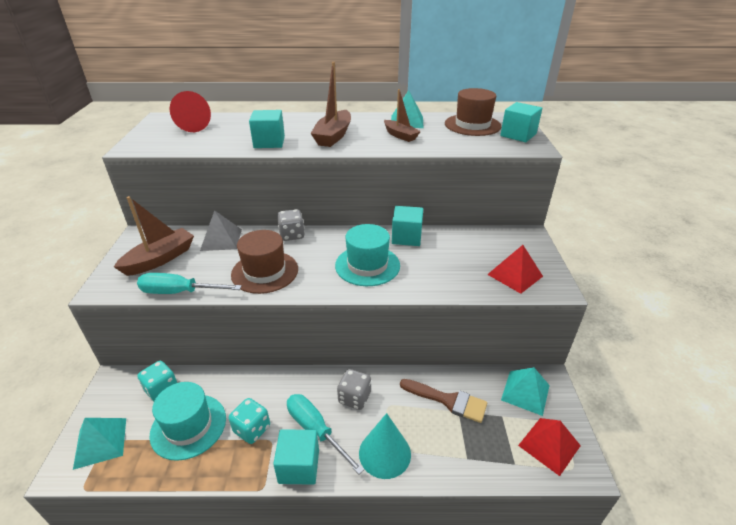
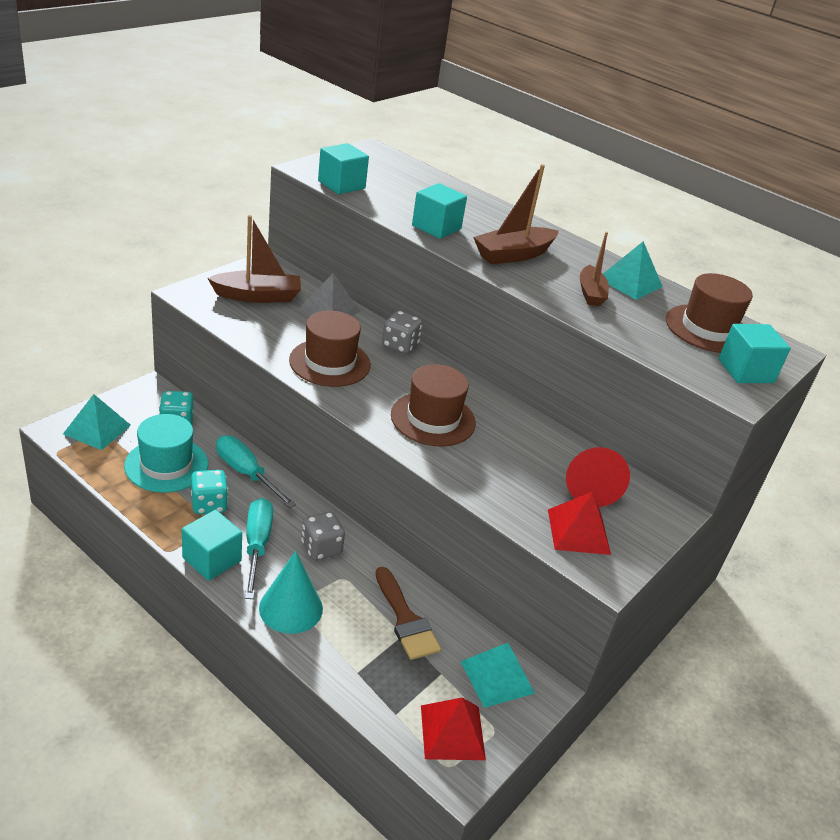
camera: 35 degrees right, 0 degrees up
turquoise screwdriver [137,273,242,294] -> turquoise screwdriver moved to [216,435,296,508]
red cone [170,91,211,132] -> red cone moved to [566,447,630,507]
turquoise hat [335,224,400,286] -> brown hat [391,364,476,447]
turquoise cube [392,206,423,246] -> turquoise cube moved to [318,143,369,194]

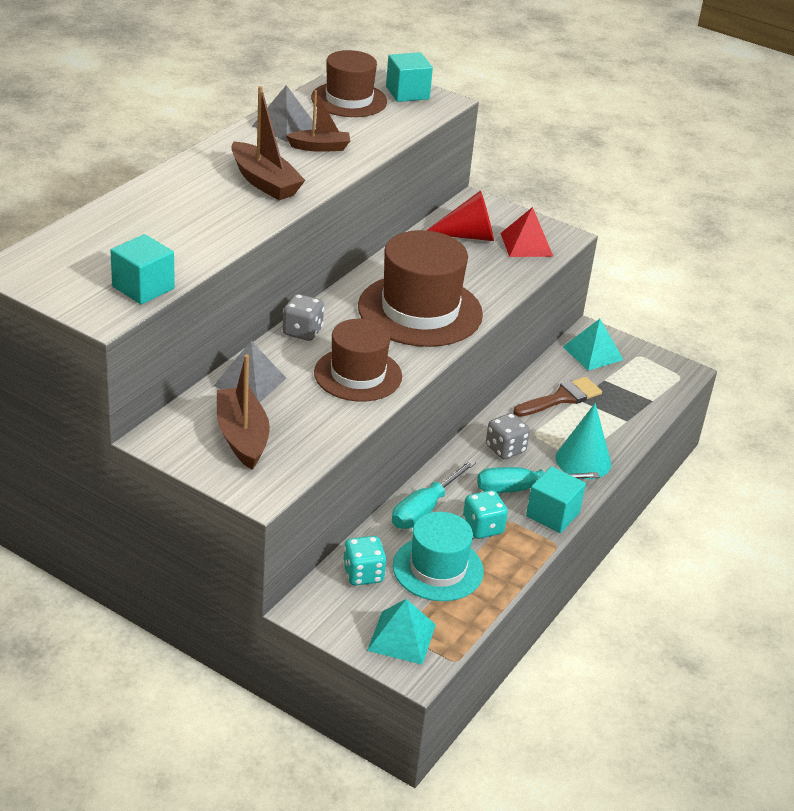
camera: 95 degrees left, 0 degrees up
brown hat [391,364,476,447] -> brown hat [358,230,483,347], size x1.51
turquoise cube [412,183,467,239] -> none
red pyramid [421,697,486,760] -> none
turquoise pyramid [603,241,663,300] -> grey pyramid [252,85,316,142]

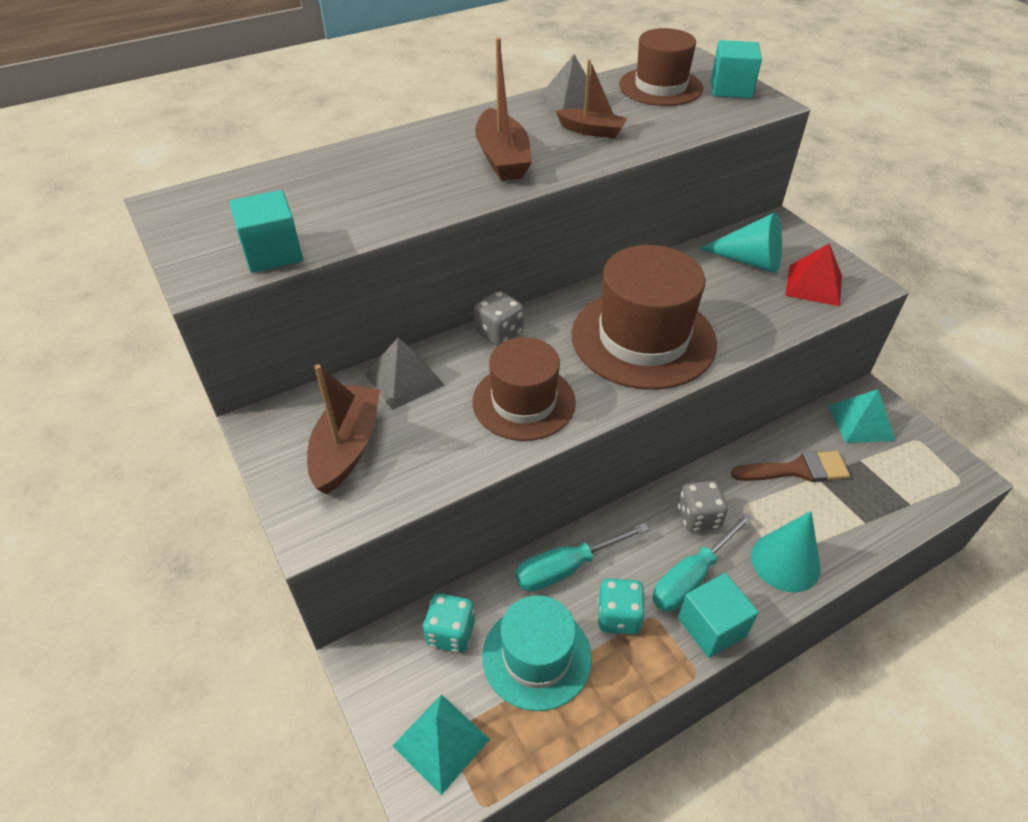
camera: 30 degrees right, 10 degrees up
red cone [426,190,494,241] -> turquoise cone [699,212,782,274]
turquoise screwdriver [477,467,600,493] -> turquoise screwdriver turned 60 degrees counterclockwise [652,512,753,611]

